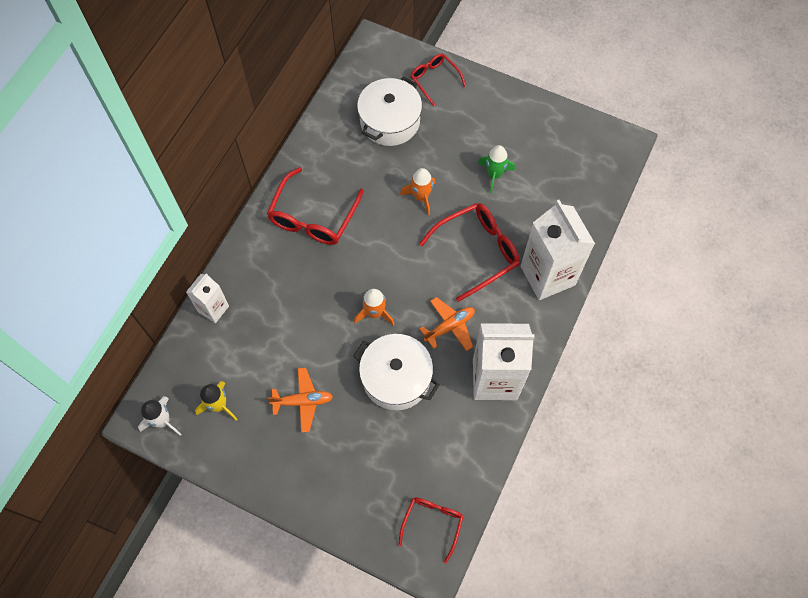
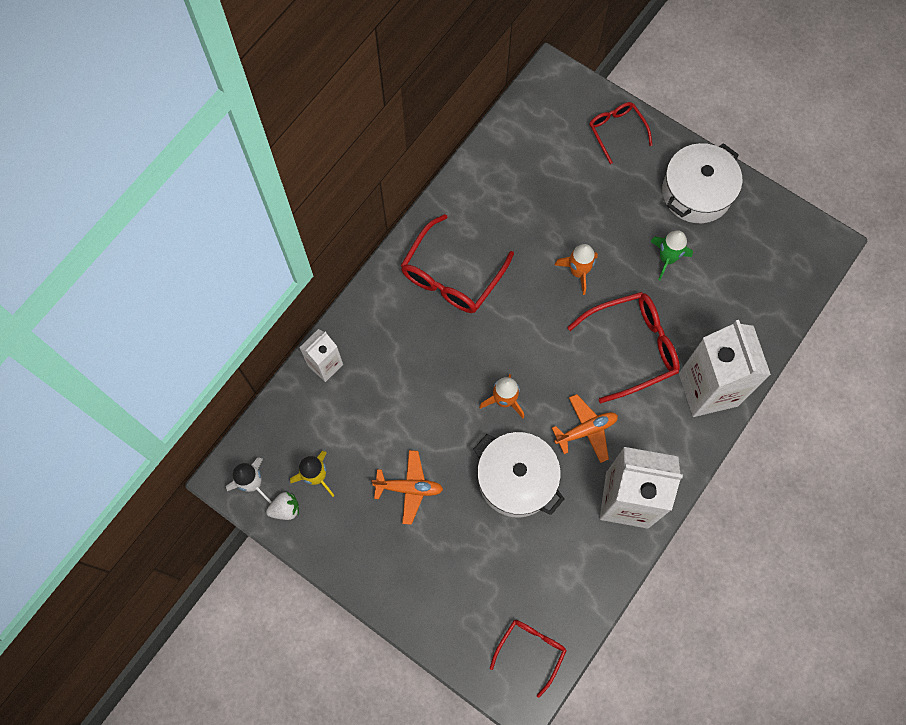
camera: 10 degrees right, 5 degrees up
white pot [357,76,422,146] -> white pot moved to [662,143,742,223]
none -> white strawberry [266,492,299,520]

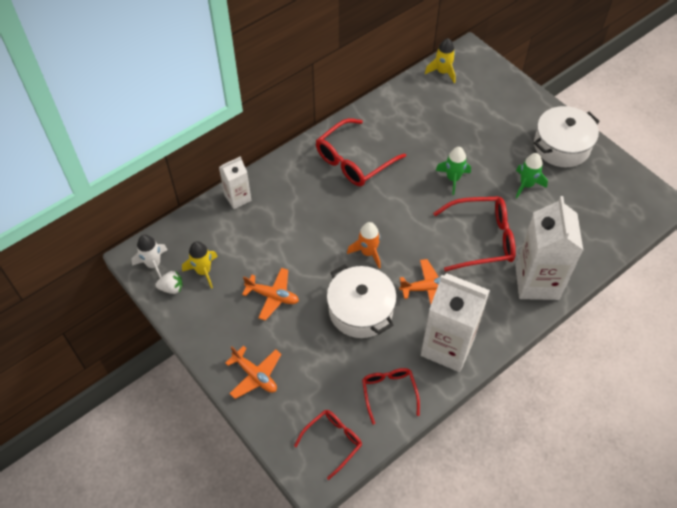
camera: 15 degrees right, 15 degrees down
orange rocket [555,244,598,295] -> green rocket [436,147,471,195]
red glasses [589,102,652,164] -> red glasses moved to [362,368,420,425]
none -> orange plane [225,346,281,399]
none -> yellow rocket [425,38,456,83]

